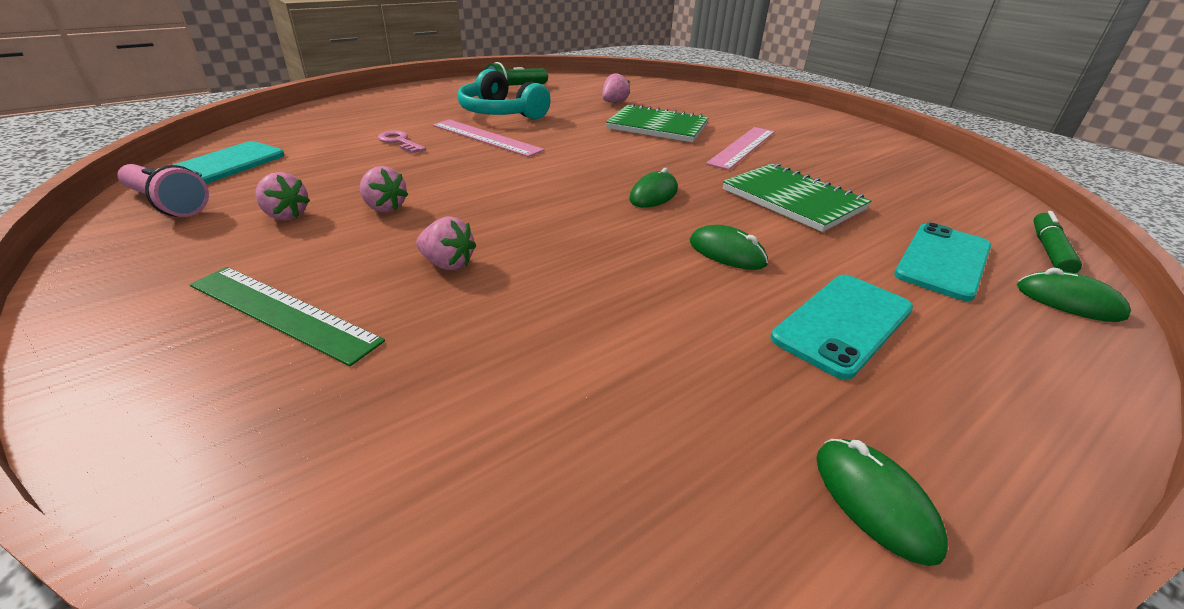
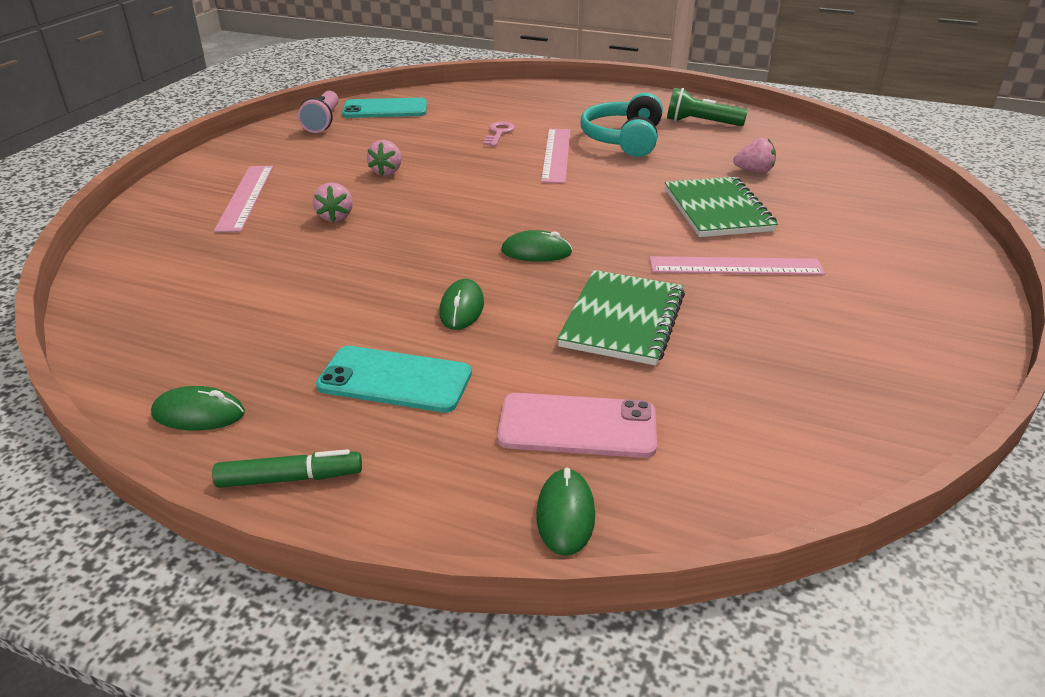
camera: 60 degrees right, 0 degrees up
green ruler [189,267,385,366] -> pink ruler [214,166,273,232]
pink strawberry [255,172,310,220] -> none
green mouse [816,439,948,566] -> green mouse turned 60 degrees clockwise [151,386,245,430]
turquoise phone [894,222,991,301] -> pink phone [497,393,657,458]
green marker [1033,211,1082,273] -> green marker moved to [212,449,362,488]

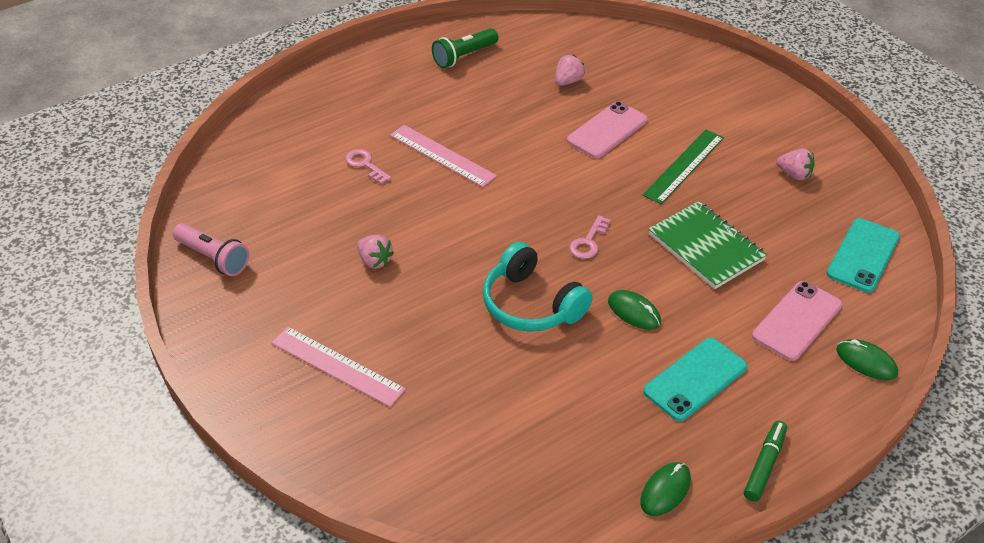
camera: 55 degrees left, 10 degrees up
pink strawberry [313,182,353,222] -> pink strawberry moved to [776,148,814,181]
turquoise phone [342,98,427,118] -> turquoise phone moved to [827,218,900,292]
green mouse [501,230,572,262] -> pink key [569,215,611,259]
turquoise headphones [581,93,663,157] -> turquoise headphones moved to [483,242,593,332]
pink ruler [650,256,825,275] -> green ruler [643,129,724,204]
green notebook [665,177,778,237] -> pink phone [567,101,648,158]

